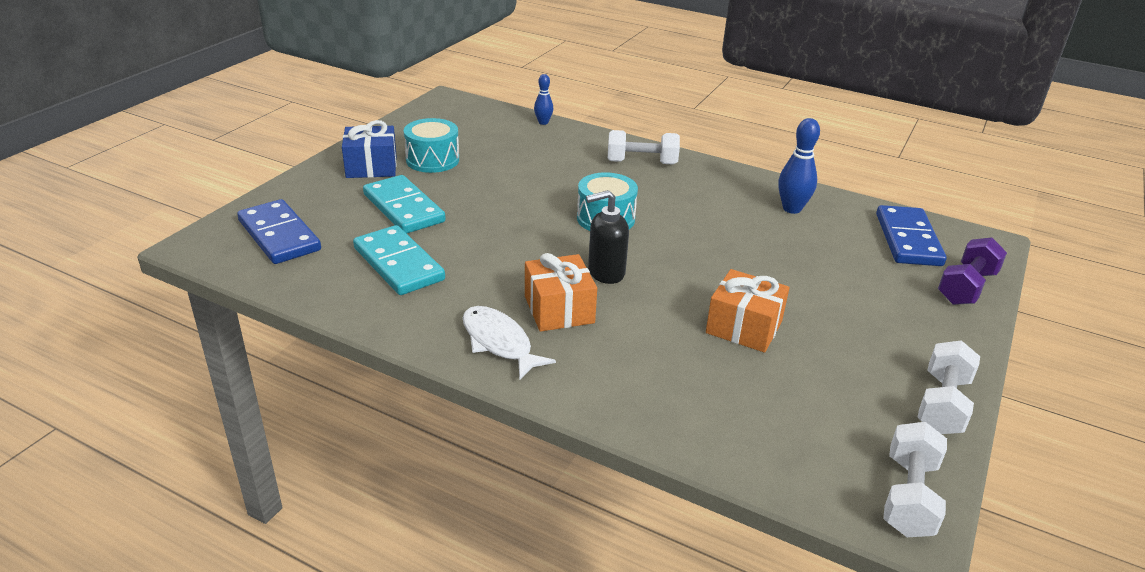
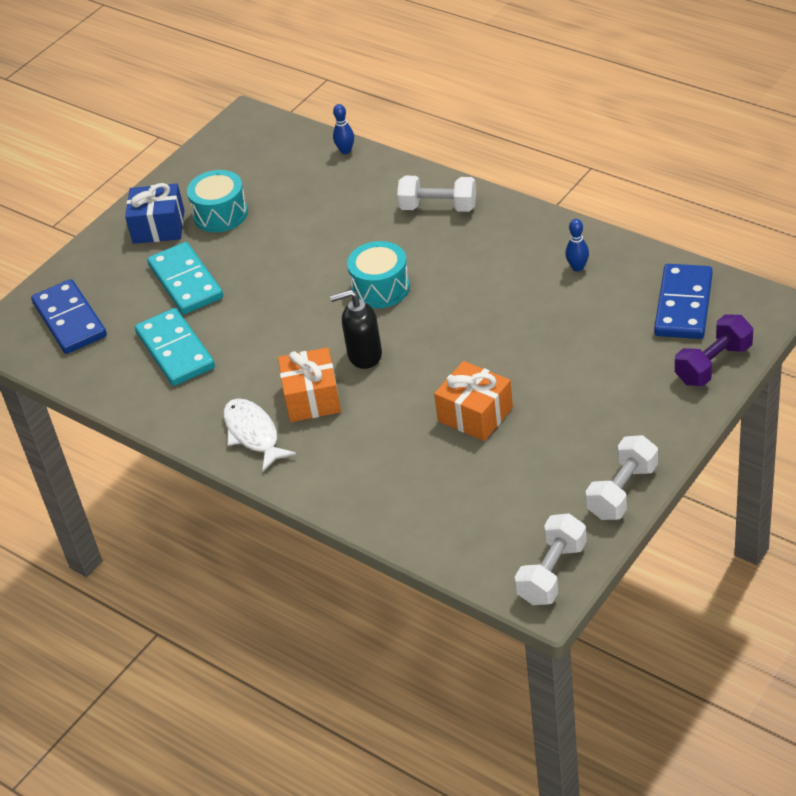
camera: 15 degrees right, 10 degrees up
blue bowling pin [778,118,820,214] -> blue bowling pin [565,219,589,272], size x0.61

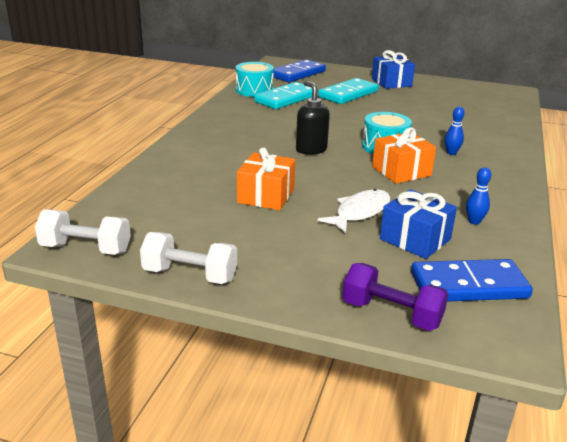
camera: 65 degrees right, 15 degrees down
turquoise drum [187,170,248,232] -> turquoise drum moved to [236,62,274,97]
white fish [223,398,296,471] -> white fish moved to [318,189,390,233]
orange gift [278,347,341,422] -> orange gift moved to [372,128,436,184]
blue bowling pin [333,104,354,154] -> blue bowling pin moved to [445,107,465,155]
white dumbbell [397,176,476,212] -> none
none -> blue gift [380,189,457,259]

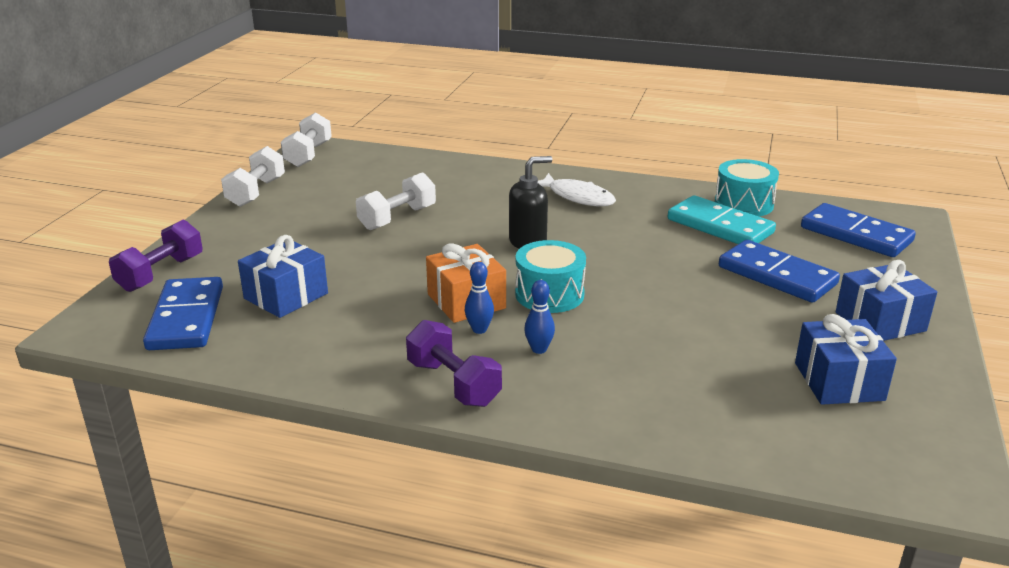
camera: 90 degrees right, 0 degrees up
orange gift [237,147,295,210] -> white dumbbell [356,172,436,230]
turquoise domino [318,78,379,104] -> blue domino [719,240,840,303]
white fish [318,189,390,233] -> white fish moved to [538,173,616,206]
blue bowling pin [466,167,491,225] -> blue bowling pin moved to [465,262,494,334]
none -> purple dumbbell [406,320,502,407]
none -> blue gift [795,314,897,405]

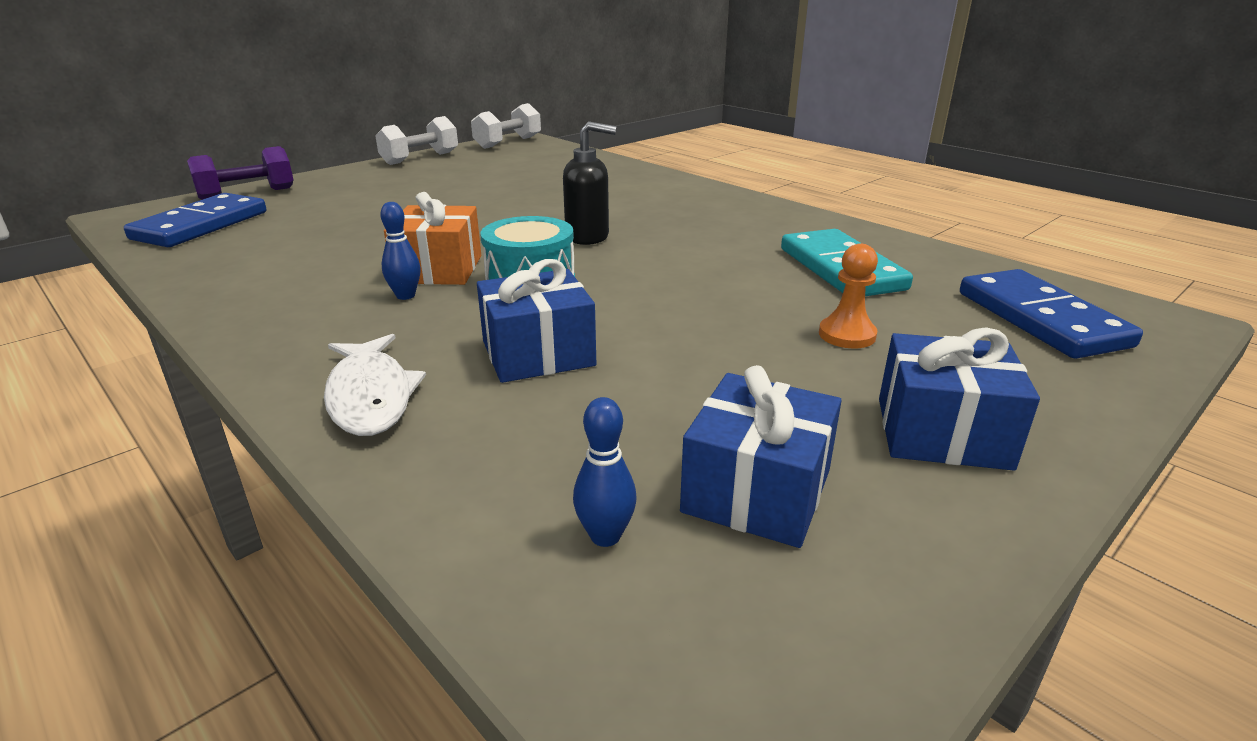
camera: 30 degrees right, 0 degrees up
blue gift [238,235,328,318] -> blue gift moved to [477,259,596,383]
white dumbbell [356,172,436,230] -> none
purple dumbbell [406,320,502,407] -> none
blue bowling pin [524,280,555,354] -> blue bowling pin moved to [573,397,637,547]
white fish [538,173,616,206] -> white fish moved to [324,334,426,436]
turquoise drum [715,159,779,216] -> none
blue domino [719,240,840,303] -> orange pawn [819,243,878,349]

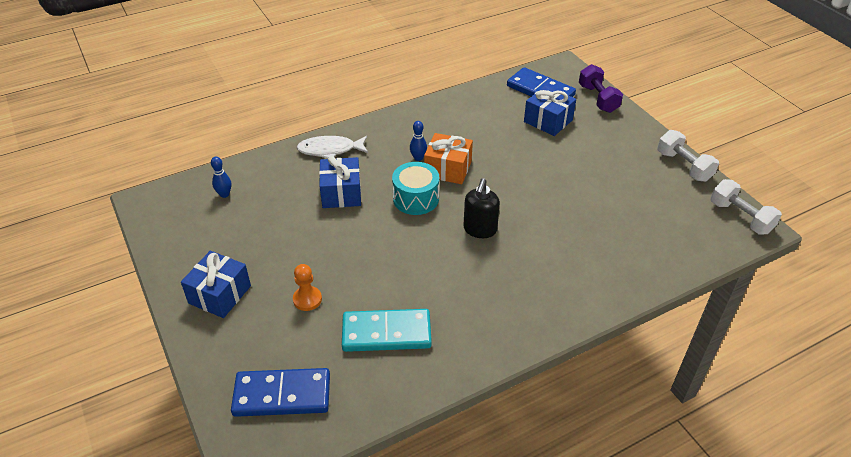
camera: 105 degrees right, 15 degrees up
blue gift [680,365,842,548] -> blue gift moved to [524,85,576,136]

